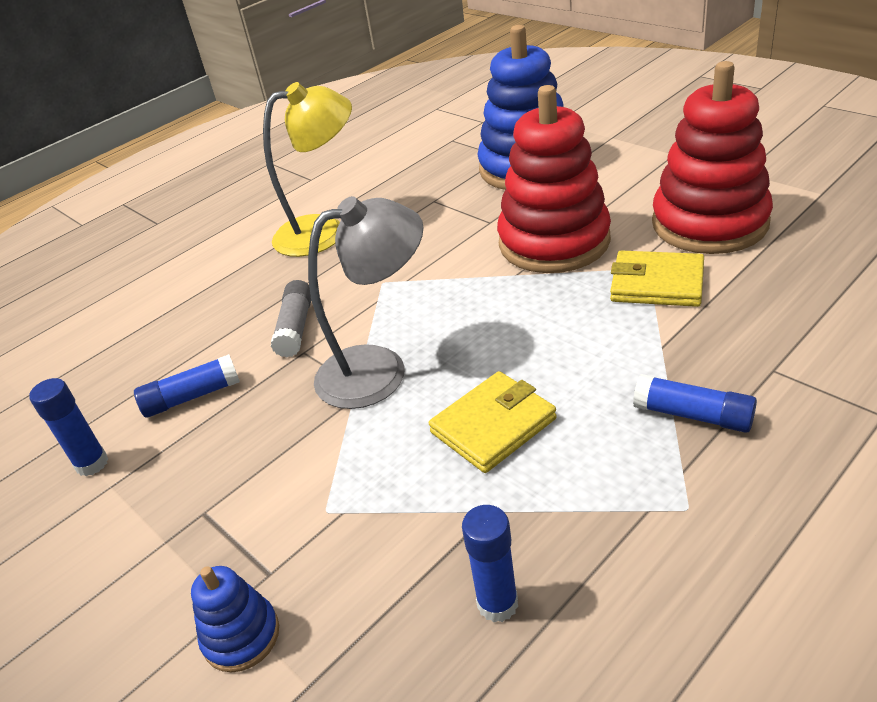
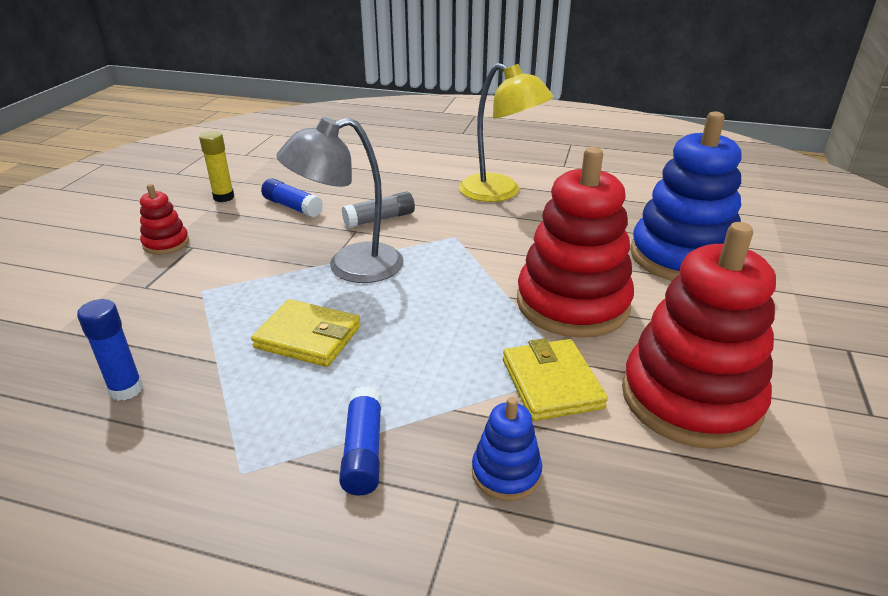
camera: 55 degrees right, 5 degrees down
blue glue stick [29,378,108,476] -> yellow glue stick [199,131,234,202]
blue stacking toy [191,566,279,672] -> blue stacking toy moved to [472,397,542,501]
grey lamp [308,196,423,409] -> grey lamp turned 120 degrees clockwise [276,117,404,283]
none -> red stacking toy [140,184,189,255]

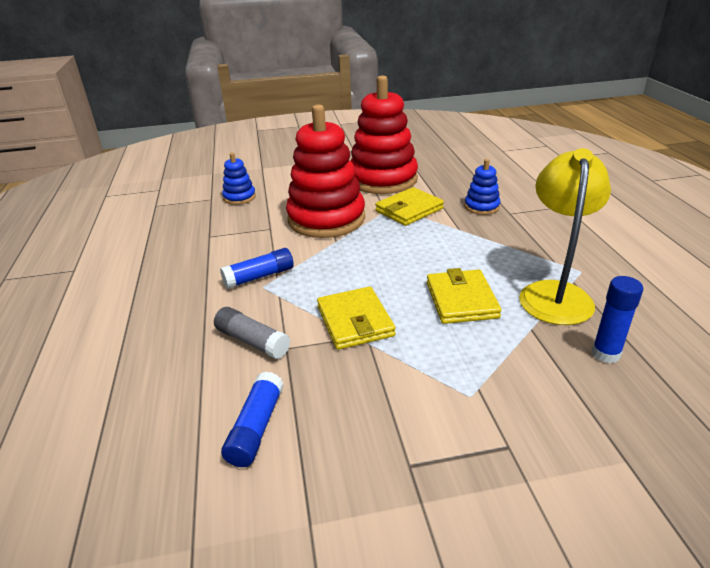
camera: 115 degrees left, 0 degrees up
red stacking toy [140,184,189,255] -> none
yellow glue stick [199,131,234,202] -> none
grey lamp [276,117,404,283] -> yellow wallet [317,287,395,350]
blue glue stick [339,386,382,495] -> blue glue stick moved to [220,248,294,289]
yellow lamp [459,63,554,202] -> yellow lamp moved to [519,148,611,325]
blue stacking toy [630,112,742,281] -> blue stacking toy [222,152,256,205], size x0.45

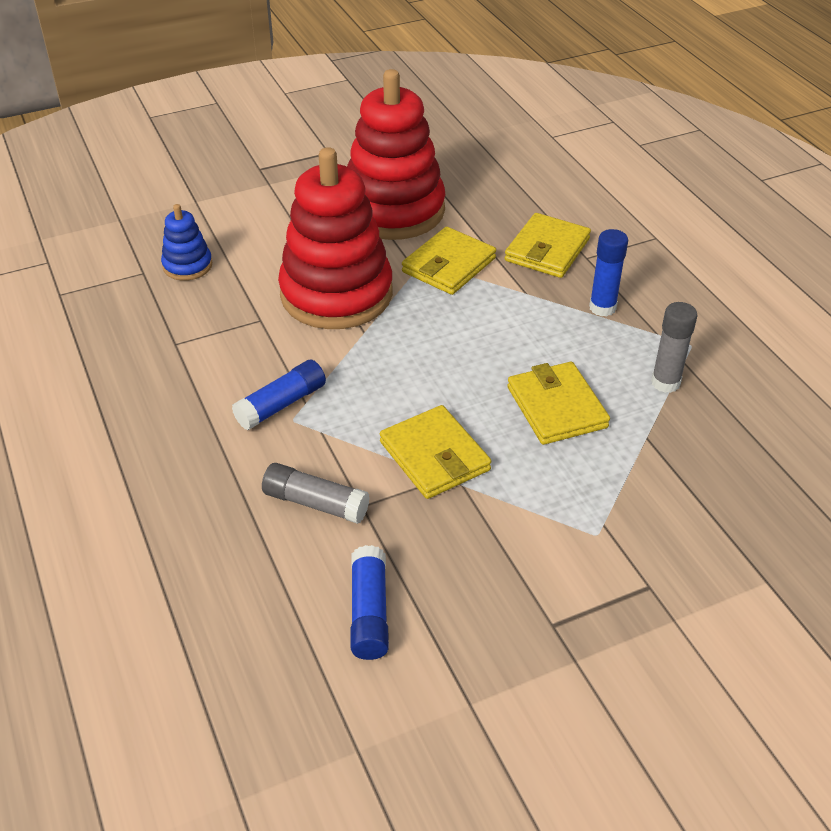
camera: 15 degrees left, 10 degrees up
blue stacking toy [465,159,500,215] -> yellow wallet [505,213,591,278]
yellow lamp [519,148,611,325] -> grey glue stick [651,302,698,393]
blue glue stick [592,276,643,363] -> blue glue stick moved to [589,229,628,316]

